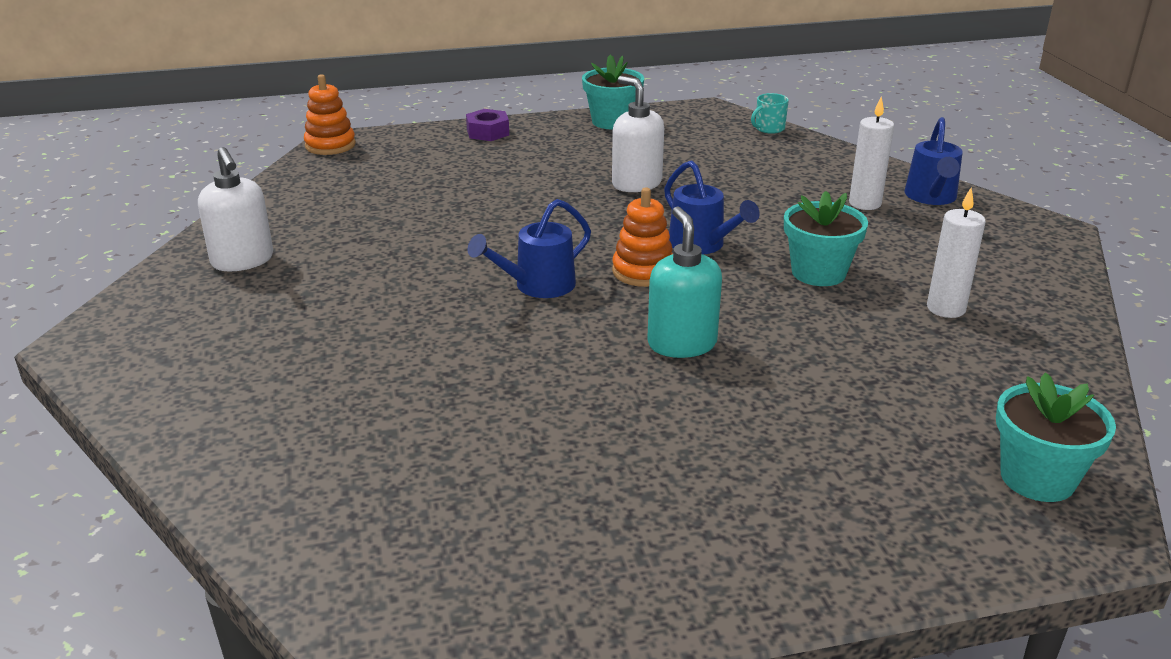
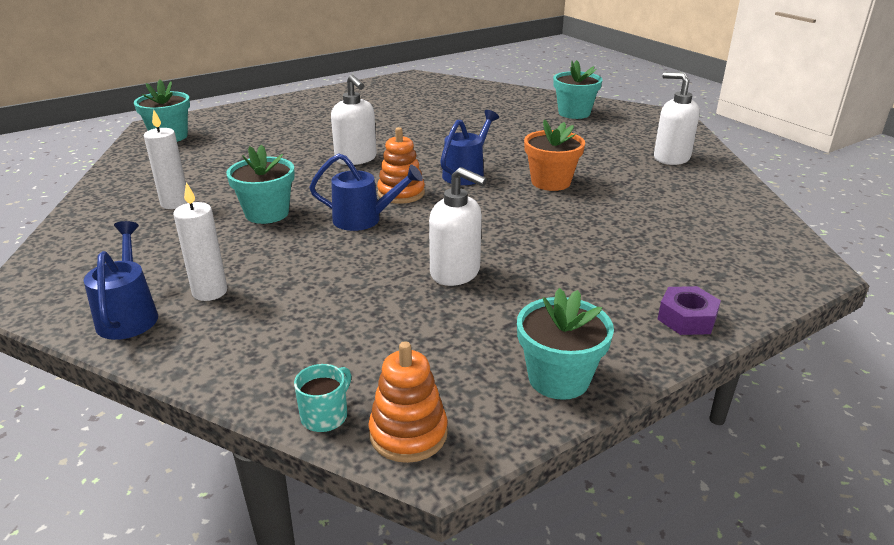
camera: 160 degrees right, 0 degrees up
orange stacking toy [304,74,356,155] -> orange stacking toy moved to [368,341,448,463]
turquoise soap dispenser [647,206,722,358] -> white soap dispenser [331,75,377,165]
blue watering can [664,160,760,255] -> blue watering can turned 150 degrees clockwise [309,153,423,231]
none -> orange flower pot [524,119,585,191]
none -> turquoise flower pot [553,60,602,119]

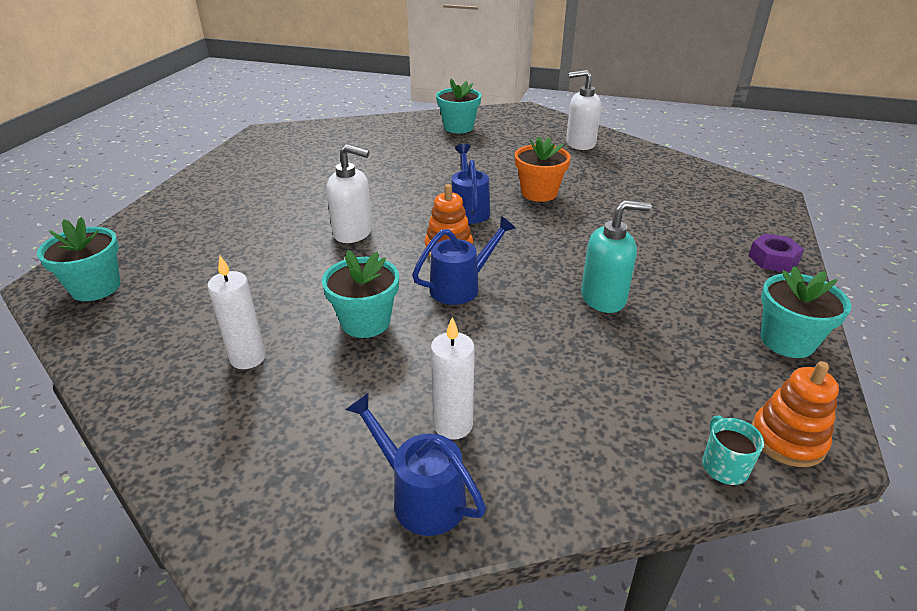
camera: 40 degrees left, 5 degrees up
white soap dispenser [429,167,487,286] -> turquoise soap dispenser [581,200,651,313]

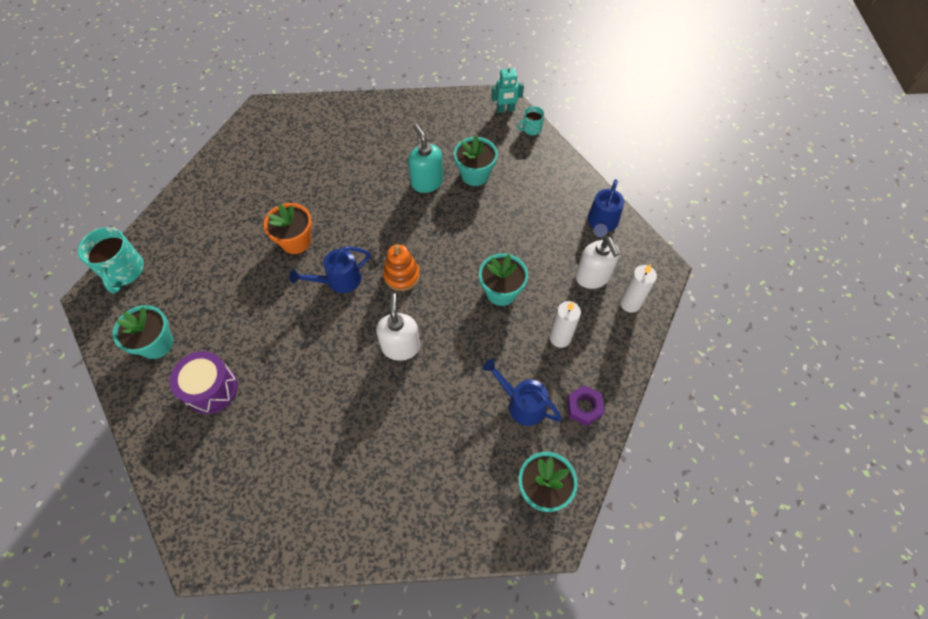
camera: 110 degrees left, 25 degrees up
blue watering can [412,216,516,305] -> blue watering can moved to [482,359,562,426]
white candle [431,317,475,440] -> white candle moved to [620,264,657,313]
white soap dispenser [566,70,601,150] -> white soap dispenser moved to [576,237,620,289]
purple nut [748,233,804,272] -> purple nut moved to [567,385,605,426]
orange stacking toy [751,361,839,467] -> turquoise robot [492,64,524,113]
turquoise flower pot [761,266,851,358] -> turquoise flower pot moved to [454,136,498,186]
none -> turquoise mug [78,227,144,293]
none -> purple drum [169,351,238,414]

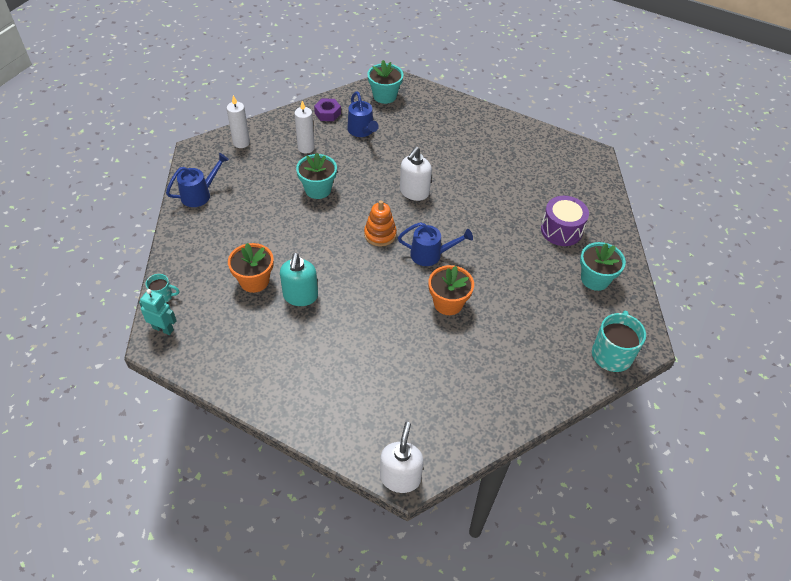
camera: 150 degrees left, 10 degrees down
turquoise flower pot [454,136,498,186] -> orange flower pot [228,243,274,293]
white soap dispenser [576,237,620,289] -> white soap dispenser moved to [380,422,424,493]

